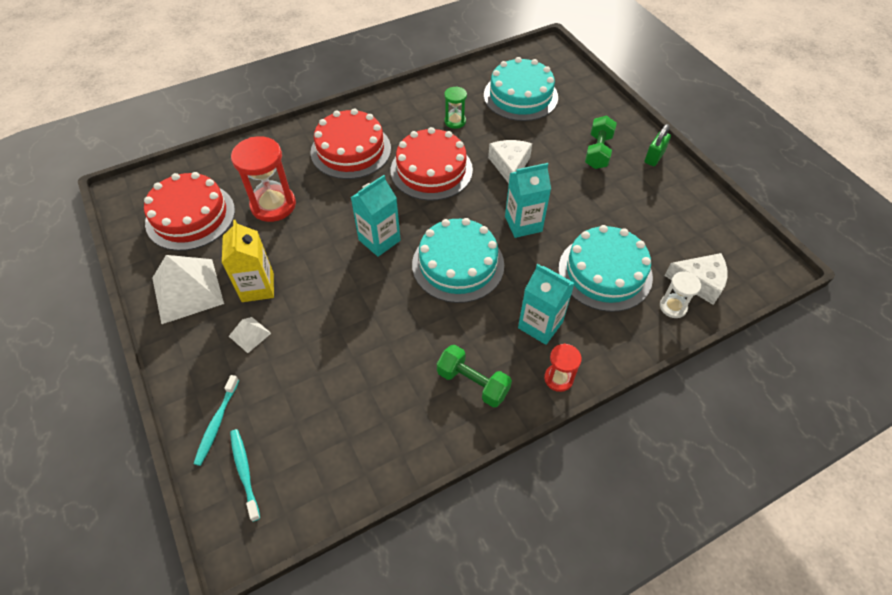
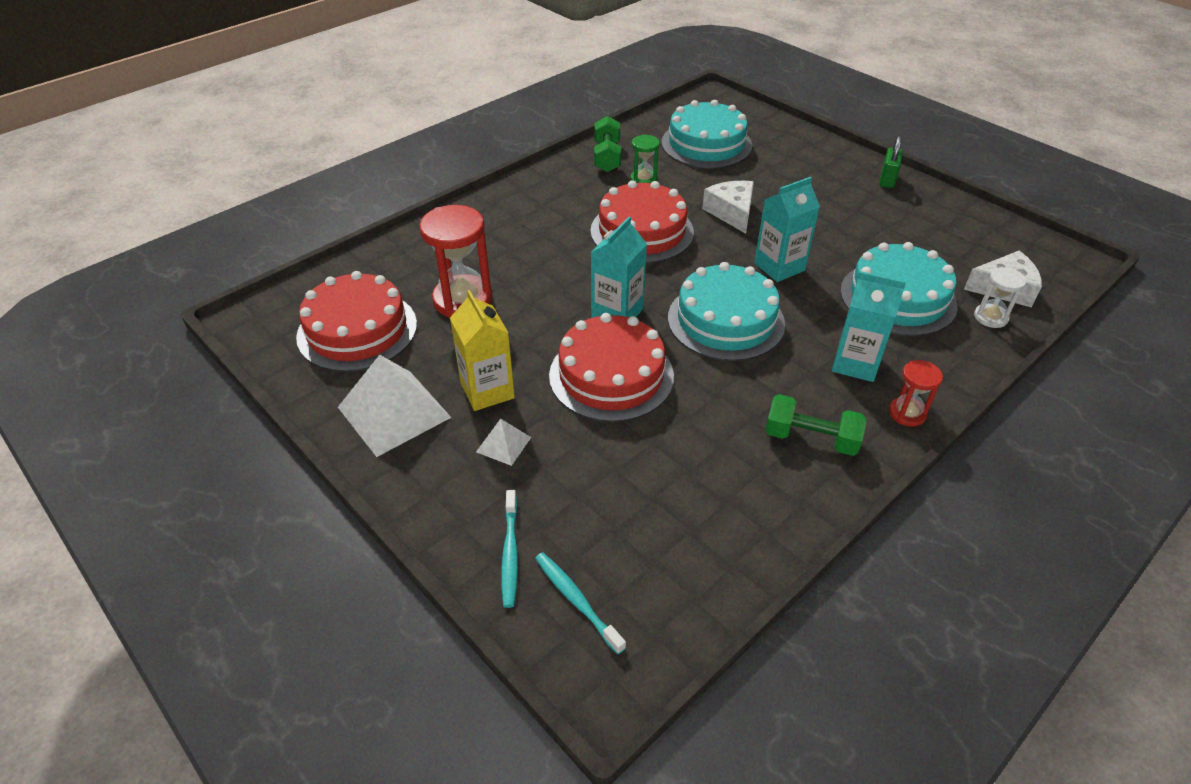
camera: 15 degrees left, 10 degrees down
red cake [311,108,391,179] -> red cake moved to [549,313,674,422]
green dumbbell [585,115,617,169] -> green dumbbell moved to [594,116,621,172]

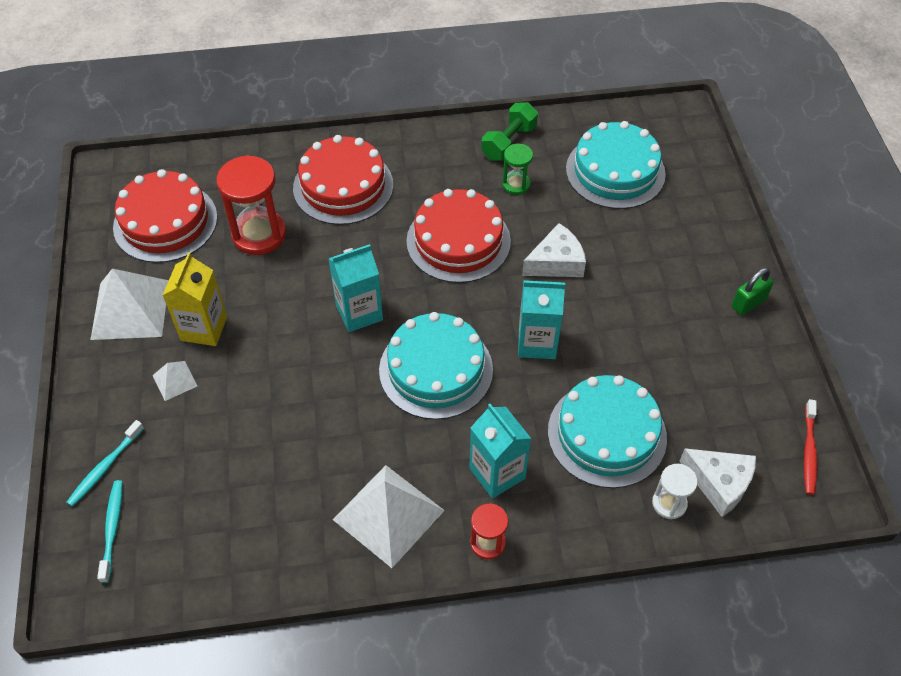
camera: 35 degrees right, 10 degrees up
red cake [549,313,674,422] -> red cake moved to [293,135,393,225]
white cheese [702,181,754,234] -> white cheese turned 45 degrees clockwise [522,223,586,277]
green dumbbell [765,394,866,456] -> white pyramid [333,465,445,568]
none -> red toothbrush [804,399,817,495]

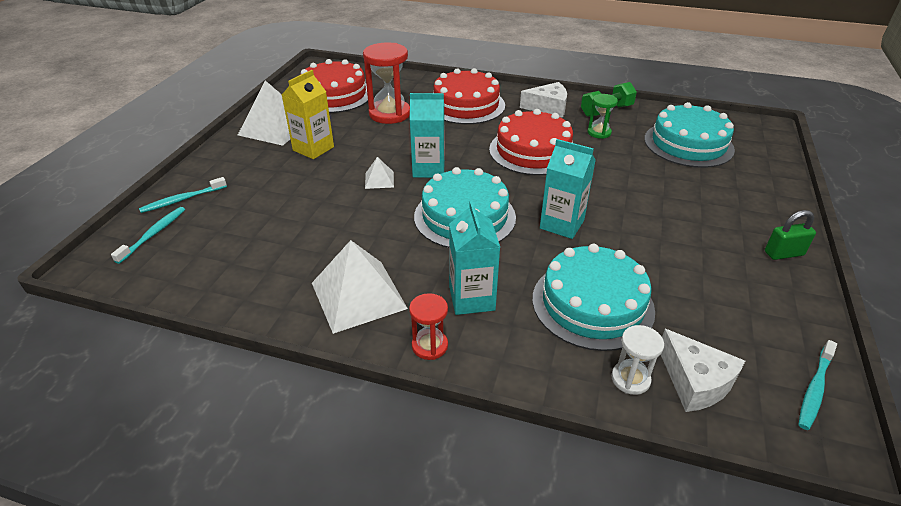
camera: 25 degrees right, 15 degrees down
white pyramid [152,361,197,401] -> white pyramid moved to [365,157,394,189]
white cheese [522,223,586,277] -> white cheese moved to [520,82,567,118]
red toothbrush [804,399,817,495] -> turquoise toothbrush [798,340,837,430]

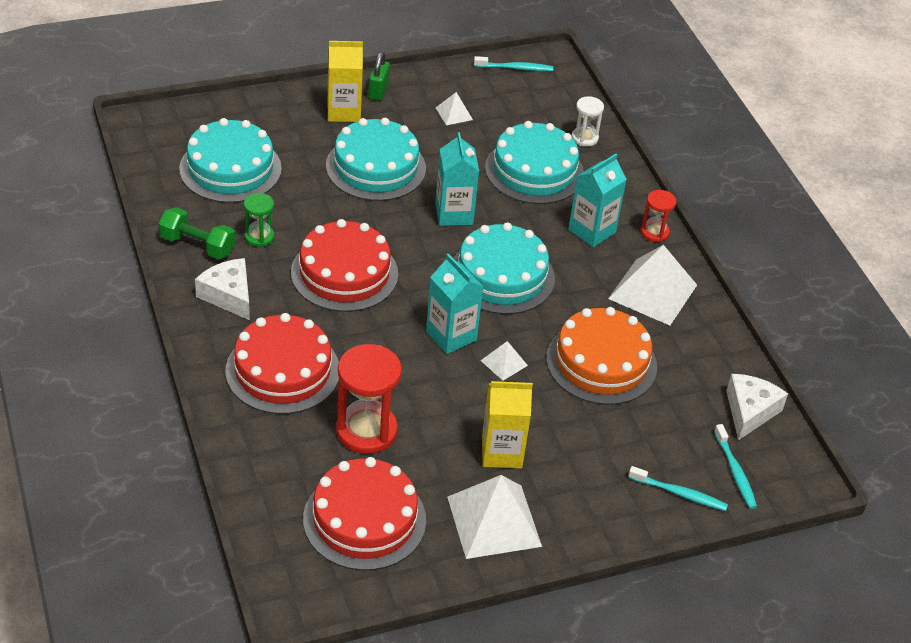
camera: 130 degrees left, 5 degrees up
turquoise toothbrush [111,207,185,264] -> turquoise toothbrush turned 90 degrees counterclockwise [714,424,757,509]
white cheese [661,329,745,412] -> white cheese moved to [726,374,788,440]
green padlock [765,210,816,260] -> green padlock turned 60 degrees clockwise [368,52,390,101]
none -> turquoise cake [326,118,426,201]
none -> yellow carton [328,41,363,122]
none -> white pyramid [436,92,473,125]
none -> orange cake [546,307,657,405]

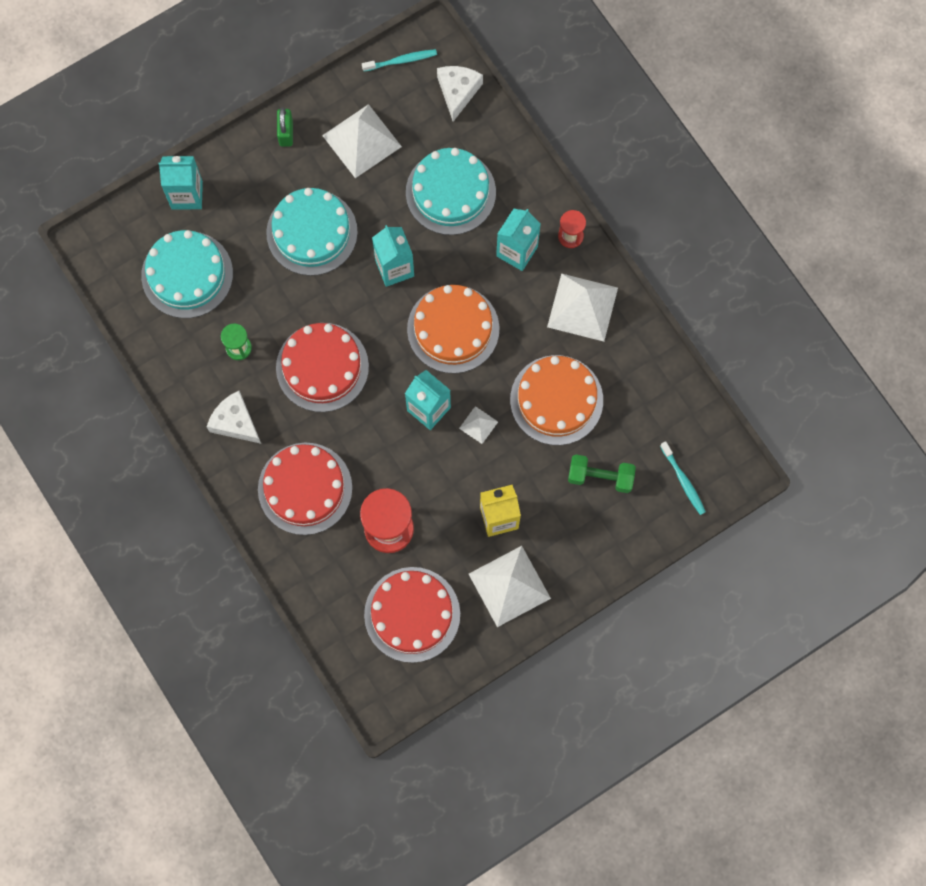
camera: 10 degrees left, 30 degrees up
green dumbbell [159,207,235,259] -> green dumbbell moved to [568,454,636,493]
yellow carton [328,41,363,122] -> none
white pyramid [436,92,473,125] -> white pyramid [322,104,402,178], size x2.11
turquoise cake [453,222,555,314] -> orange cake [407,285,499,373]
white hourglass [572,96,604,147] -> none
turquoise toothbrush [628,466,728,511] -> none
white cheese [726,374,788,440] -> white cheese moved to [437,66,483,121]
none -> turquoise carton [159,156,203,210]

